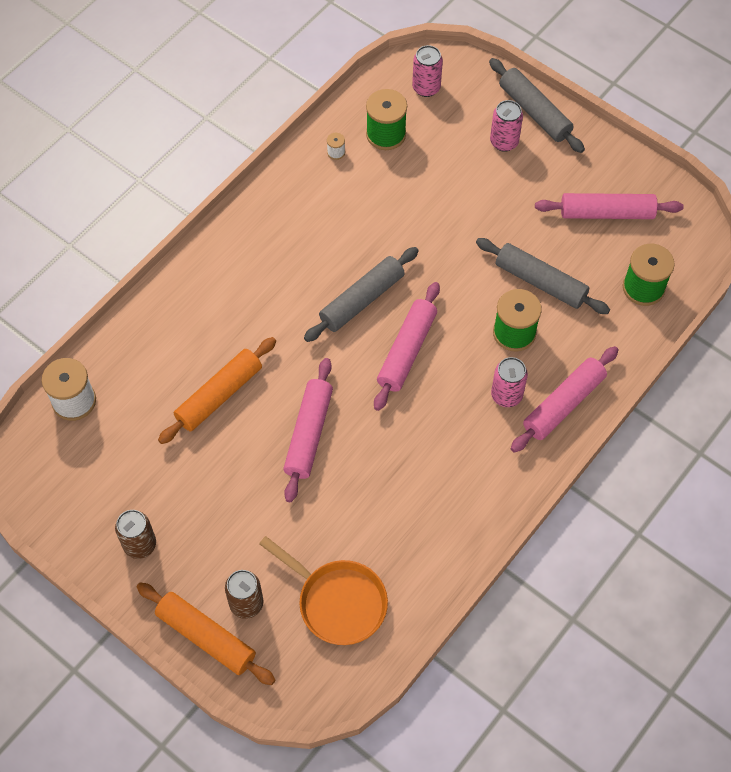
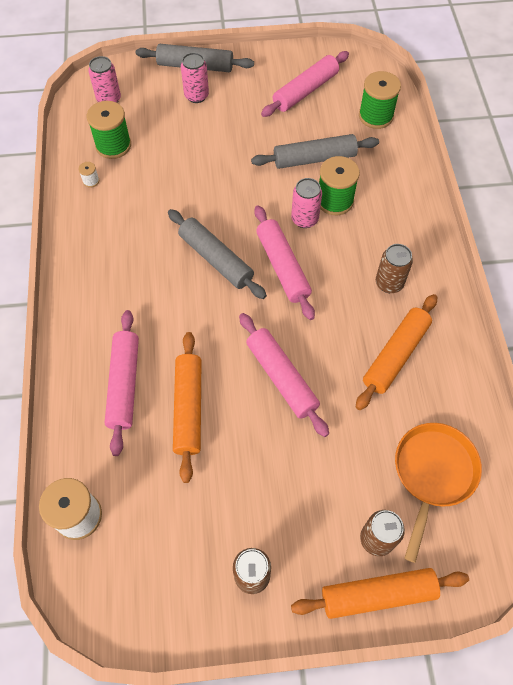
camera: 45 degrees left, 0 degrees up
orange pan [259,536,388,645] -> orange pan turned 60 degrees counterclockwise [395,423,482,563]
grey rolling pin [304,247,419,342] -> grey rolling pin turned 45 degrees counterclockwise [168,209,267,299]
pink can [491,357,528,407] -> pink can moved to [291,178,322,228]
pink rolling pin [511,346,618,453] -> pink rolling pin moved to [105,310,139,456]
none -> orange rolling pin [356,294,437,410]
none -> brown can [376,244,413,293]

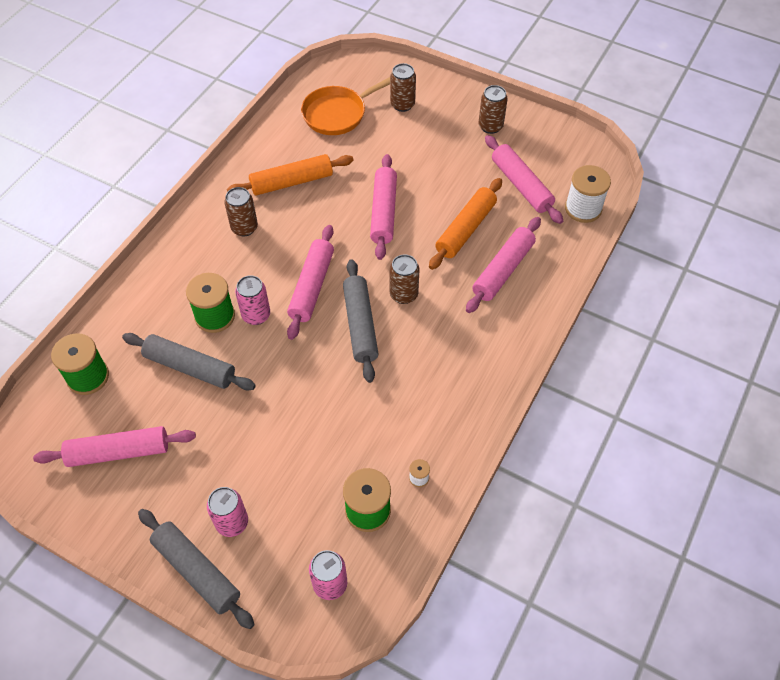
camera: 145 degrees left, 5 degrees down
orange rolling pin [291,568,469,619] -> none
none -> brown can [390,254,420,304]
none -> pink rolling pin [485,135,563,224]

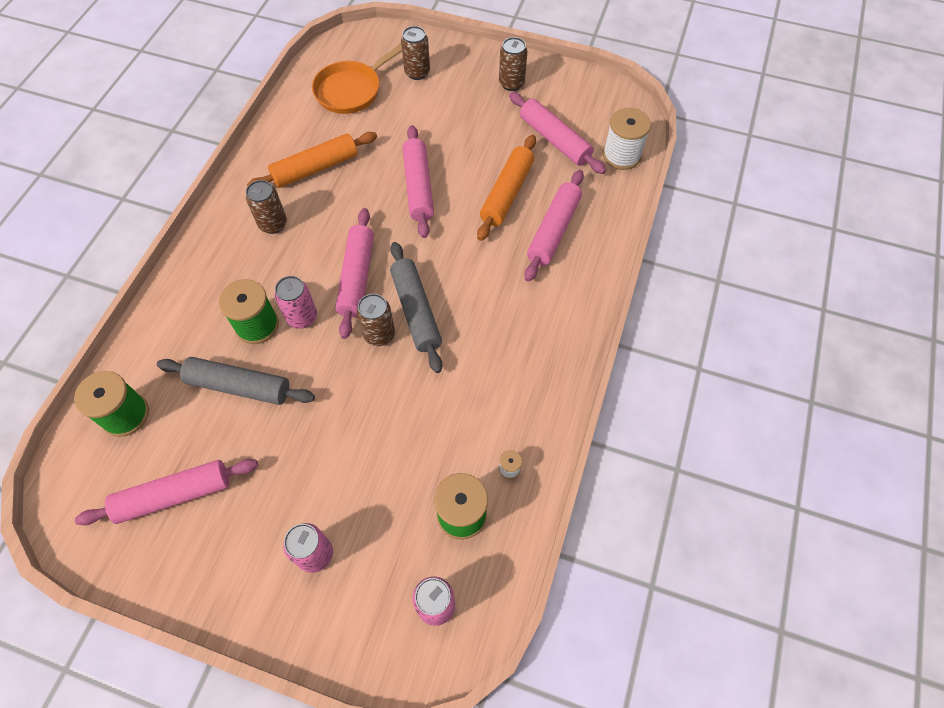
camera: 10 degrees left, 5 degrees up
grey rolling pin [138,509,255,629] -> none
brown can [390,254,420,304] -> brown can moved to [356,294,395,346]

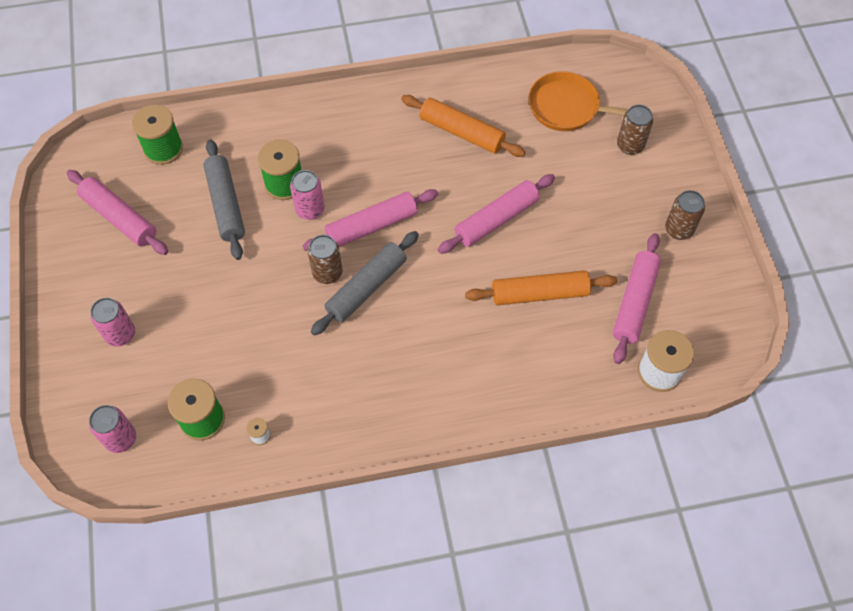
camera: 60 degrees right, 0 degrees up
brown can [246,180,287,234] -> none
pink rolling pin [524,170,584,282] -> none

